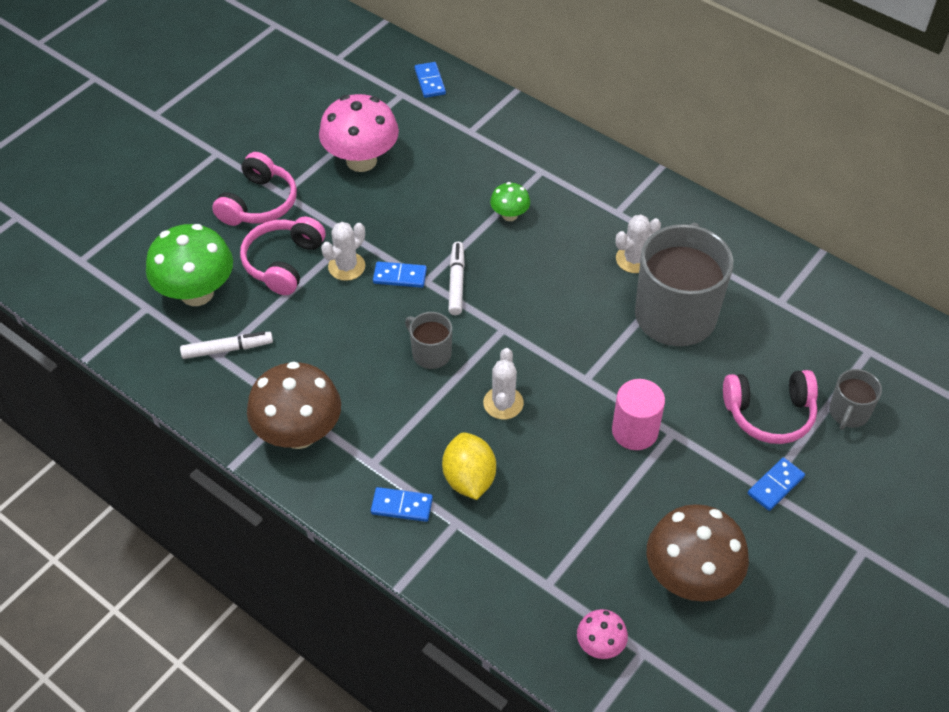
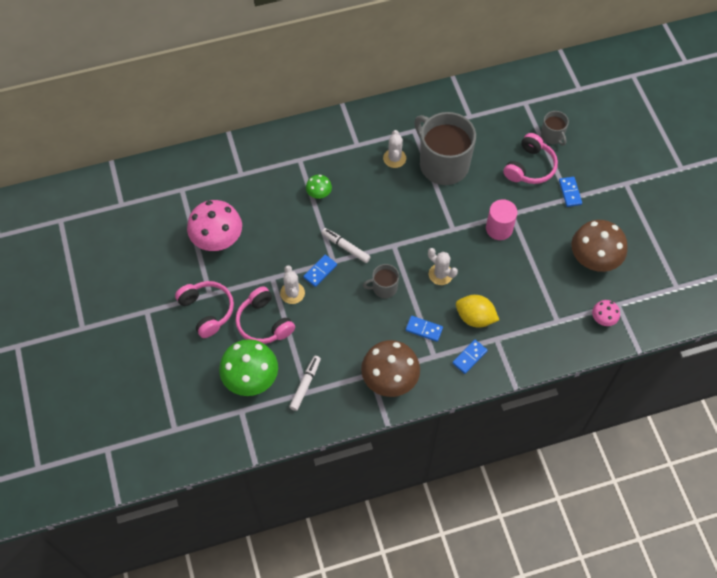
camera: 55 degrees left, 10 degrees up
blue domino [415,62,446,98] -> blue domino moved to [406,316,443,342]

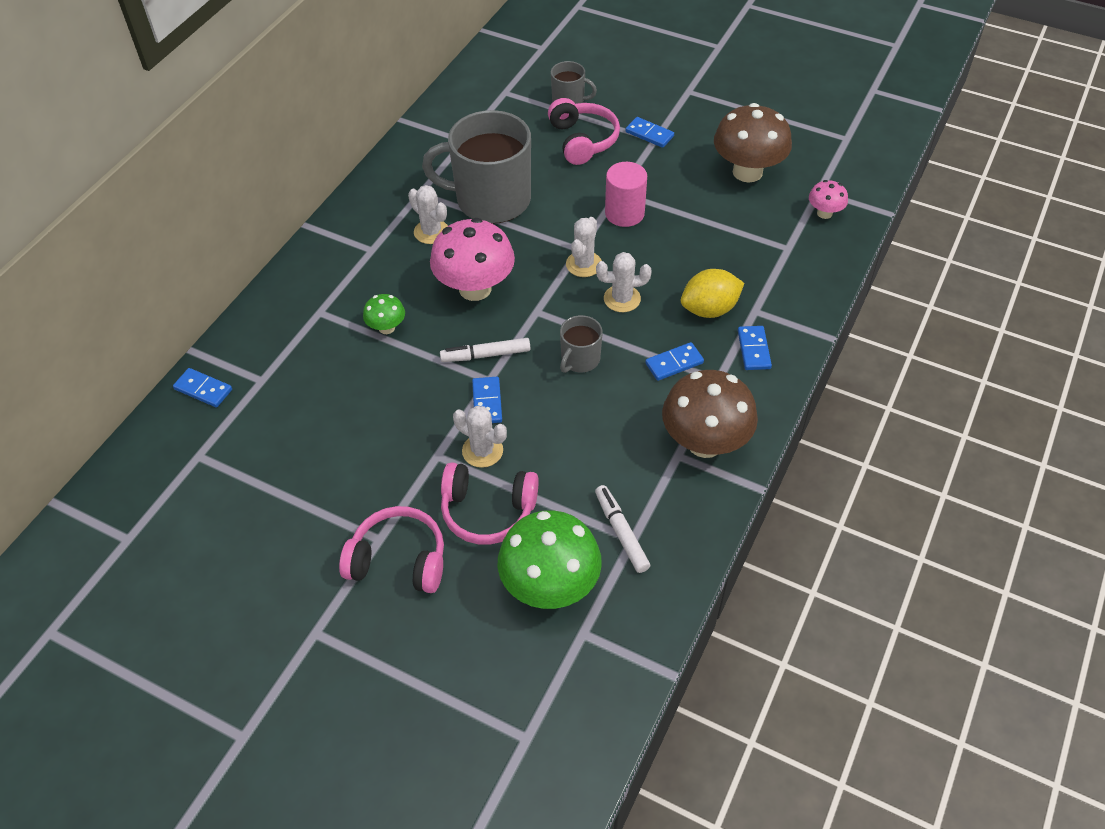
camera: 45 degrees left, 10 degrees down
pink mushroom [187,200,242,251] -> pink mushroom moved to [430,218,515,301]
none -> blue domino [173,368,232,407]
none -> white cactus [566,217,602,277]

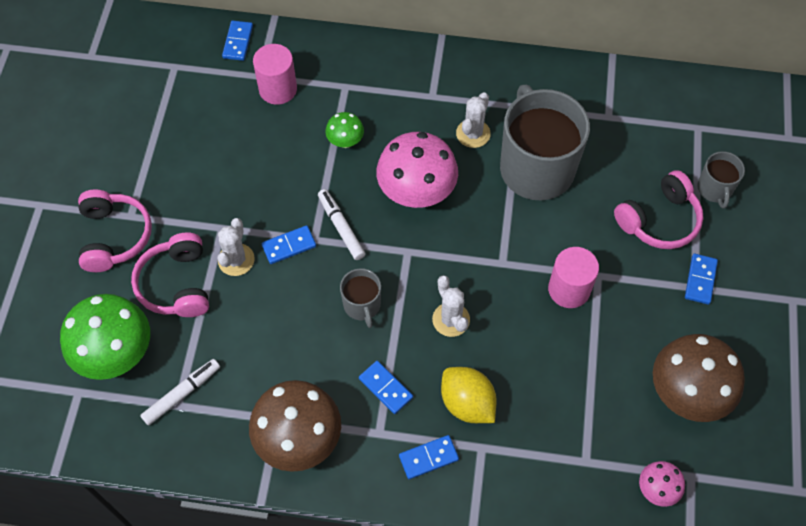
camera: 70 degrees right, 10 degrees up
grey mug [560,315,603,373] -> grey mug turned 120 degrees counterclockwise [340,268,381,328]
white cactus [566,217,602,277] -> none
none -> pink cylinder [253,44,297,105]

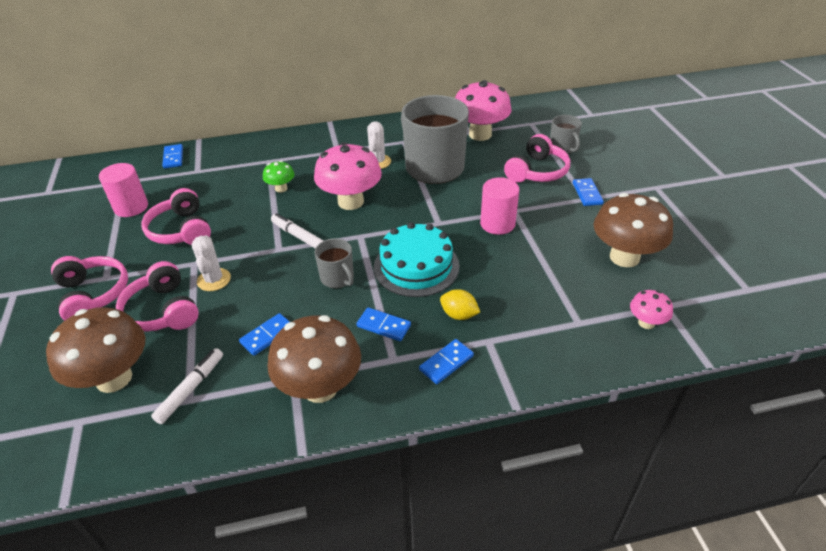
camera: 20 degrees left, 20 degrees down
green mushroom [60,294,150,380] -> brown mushroom [46,307,145,393]
pink cylinder [253,44,297,105] -> pink cylinder moved to [99,163,148,217]
blue domino [262,225,316,264] -> blue domino moved to [239,313,290,356]
white cactus [432,275,470,337] -> turquoise cake [374,222,459,297]
yellow lemon [441,367,496,423] -> yellow lemon [440,289,480,320], size x0.66
none -> pink headphones [141,188,211,245]
none -> pink mushroom [455,80,512,141]

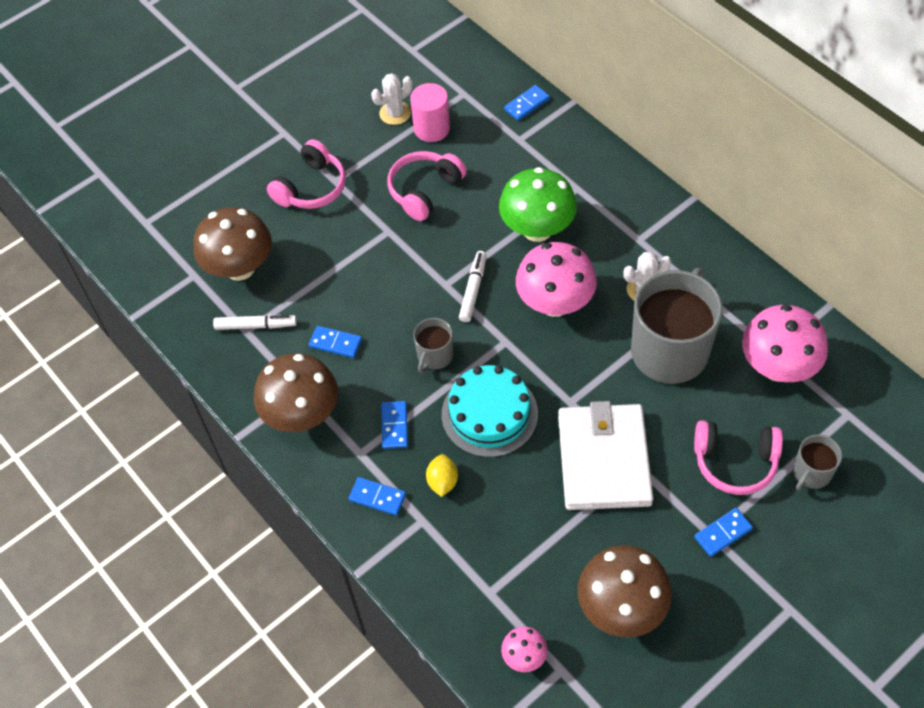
camera: 65 degrees right, 15 degrees up
pink headphones [116,261,199,332] -> none
white cactus [192,235,231,291] -> white cactus moved to [371,73,413,125]
green mushroom [263,161,295,193] -> green mushroom [499,167,577,242], size x2.03
pink cylinder [480,177,519,235] -> white wallet [558,401,653,510]

